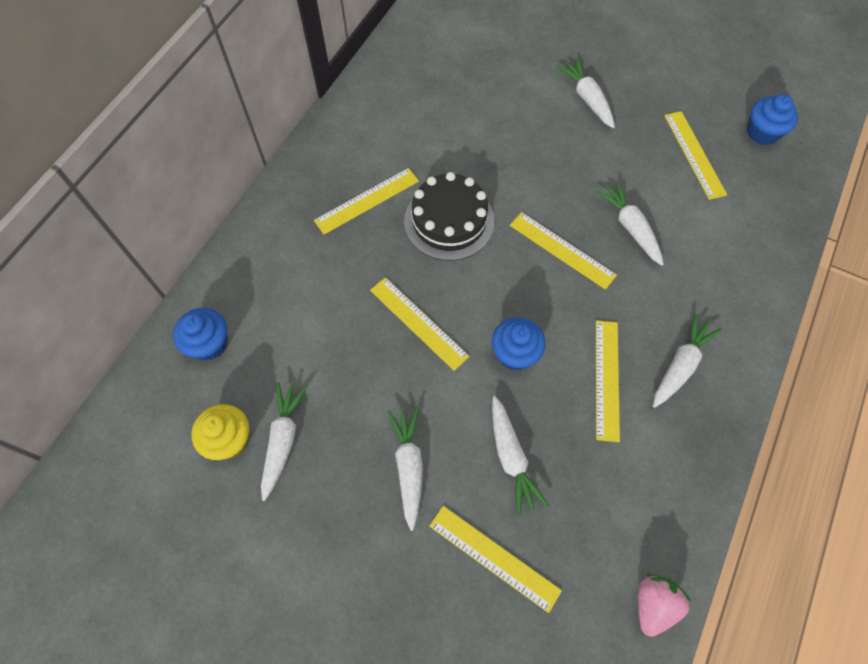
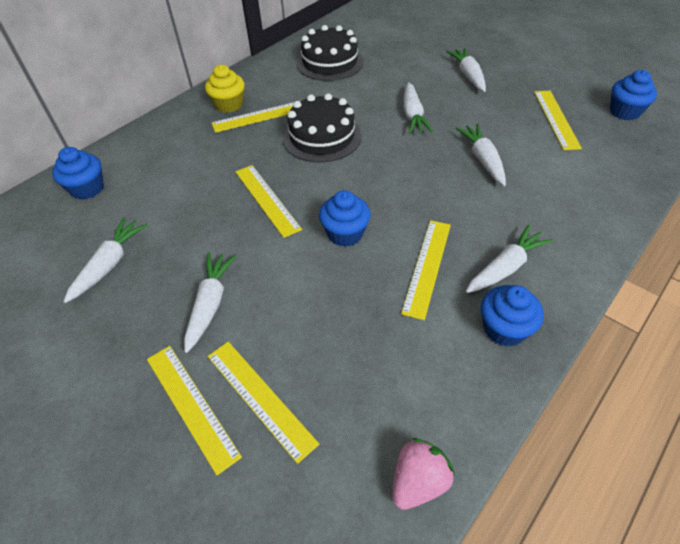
camera: 15 degrees right, 15 degrees down
yellow cupcake [191,404,249,460] -> yellow cupcake moved to [205,65,245,113]
white carrot [492,396,549,516] -> white carrot moved to [403,82,433,134]
yellow ruler [510,212,617,290] -> yellow ruler moved to [147,346,242,475]
none -> black cake [296,25,364,81]
none -> blue cupcake [481,285,544,347]

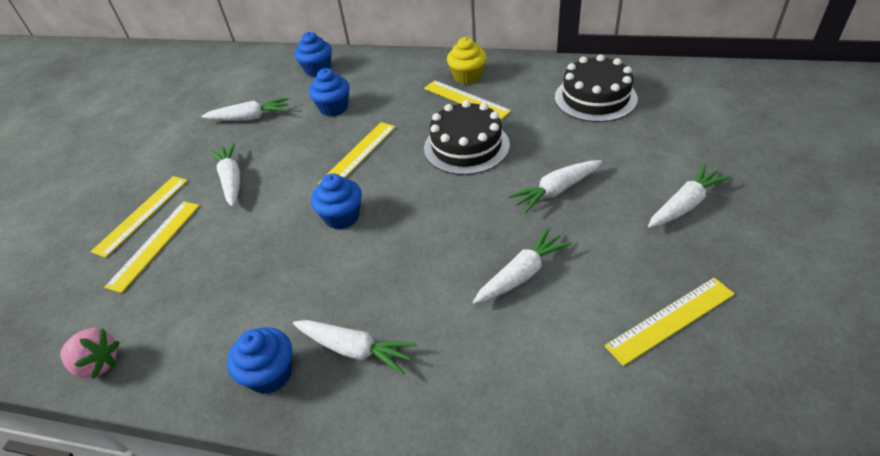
camera: 65 degrees right, 5 degrees down
white carrot [184,253,237,353] -> white carrot turned 90 degrees counterclockwise [210,143,240,207]
yellow ruler [401,220,451,320] -> none
blue cupcake [610,70,657,120] -> blue cupcake moved to [309,68,350,117]

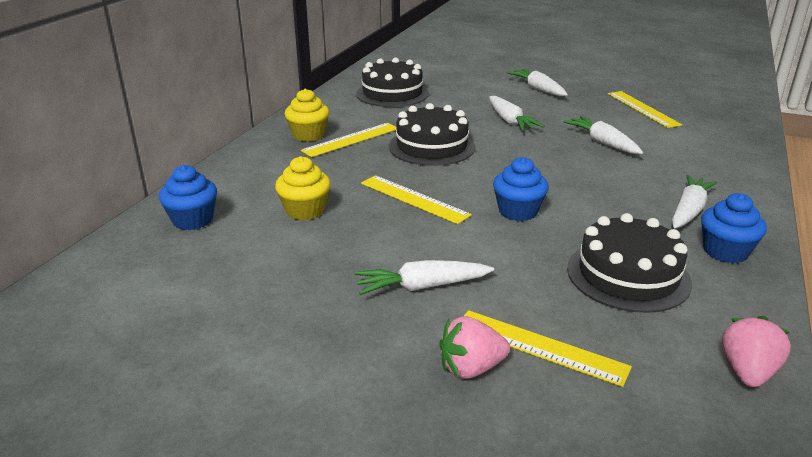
camera: 85 degrees left, 15 degrees down
yellow ruler [91,176,188,258] -> pink strawberry [439,316,510,379]
white carrot [201,98,289,121] -> none
blue cupcake [309,68,350,117] -> yellow cupcake [275,156,331,220]
none -> black cake [567,213,692,313]

